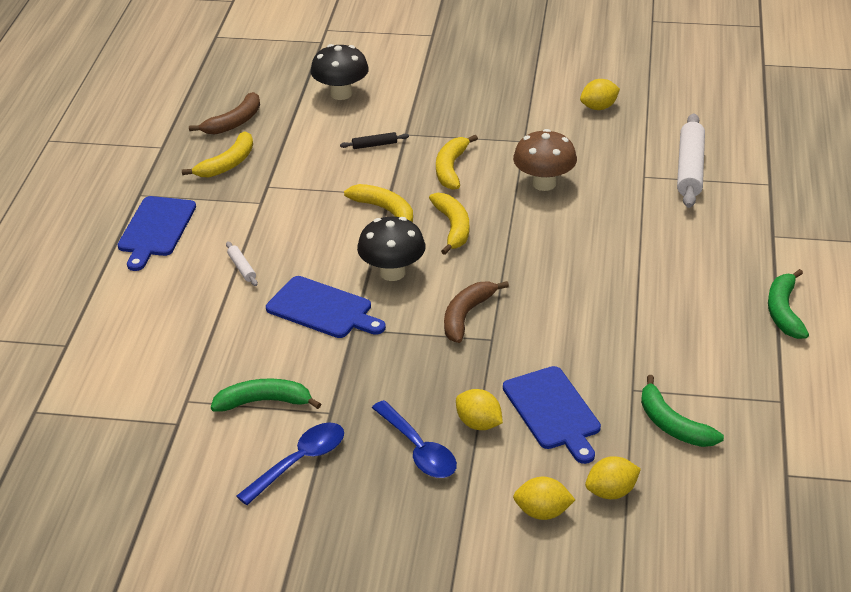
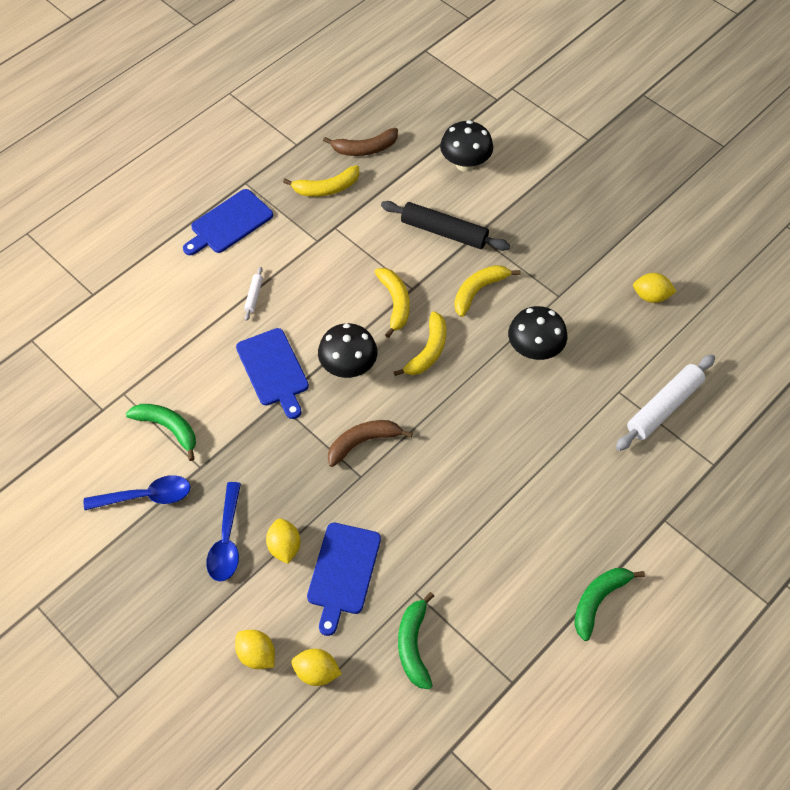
camera: 35 degrees right, 20 degrees up
black rolling pin [340,132,409,149] -> black rolling pin [381,201,510,251], size x2.18
brown mushroom [513,129,577,191] -> black mushroom [508,306,567,360]

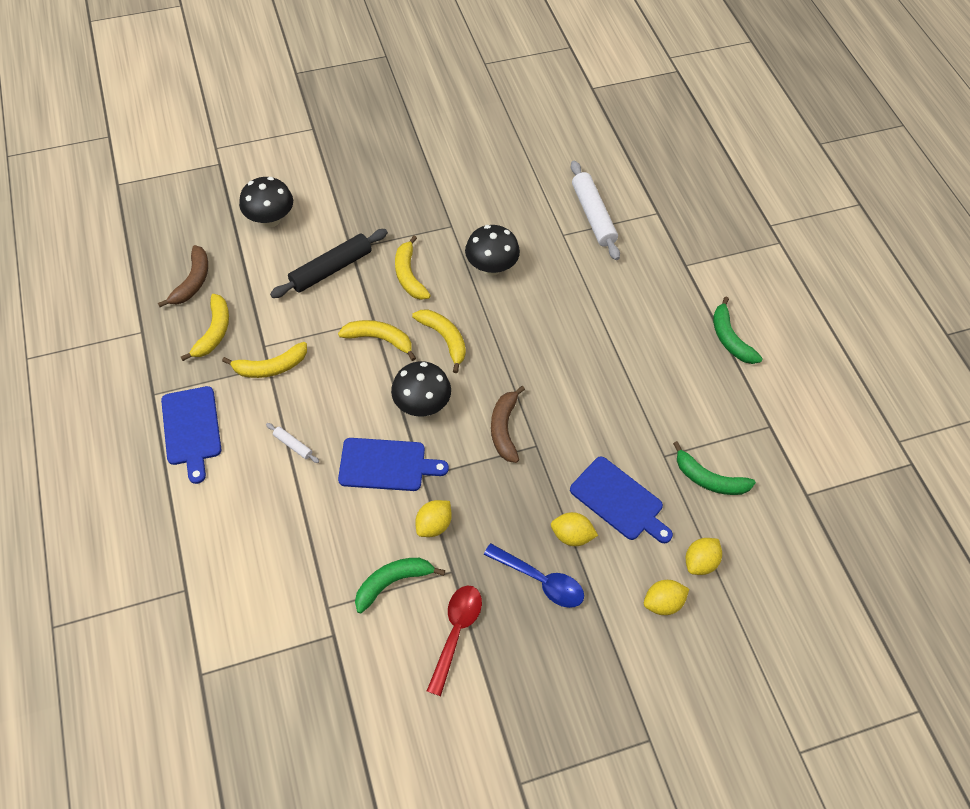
camera: 65 degrees left, 0 degrees up
blue spoon [84,475,191,510] -> red spoon [427,585,482,696]
yellow lemon [633,273,677,303] -> yellow lemon moved to [415,500,452,537]
none -> yellow banana [222,342,307,378]

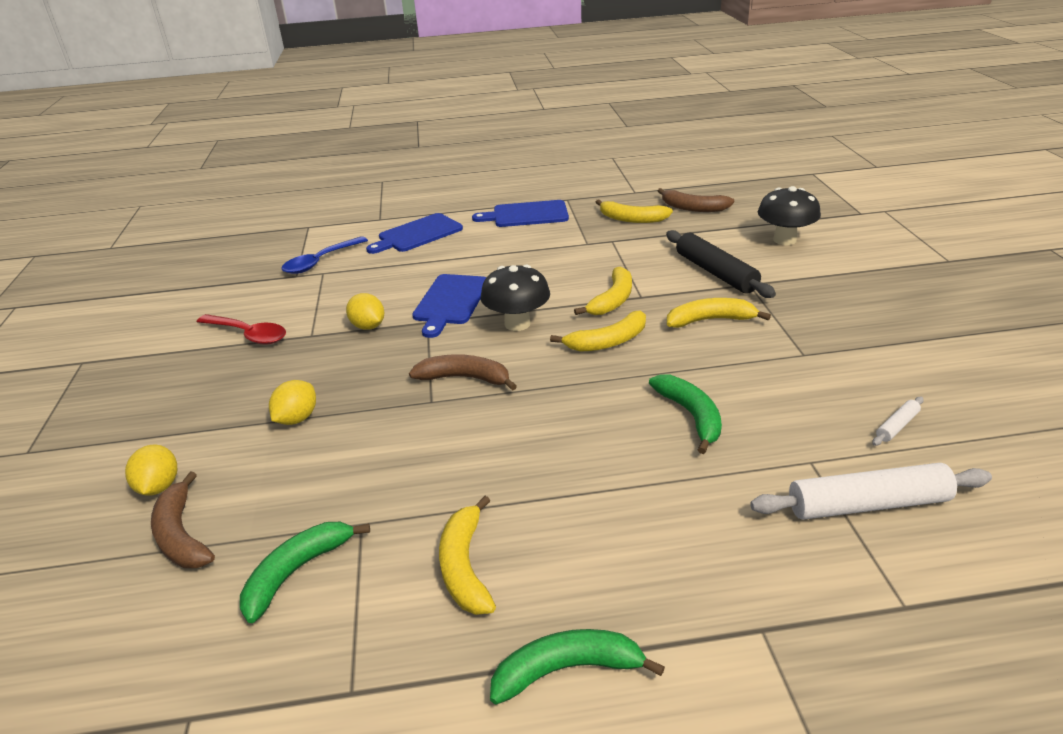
camera: 105 degrees right, 25 degrees down
yellow banana [222,342,307,378] -> yellow banana moved to [439,496,496,615]
white rolling pin [266,423,319,463] -> white rolling pin moved to [872,397,924,446]
green banana [355,558,445,613] -> green banana moved to [649,374,722,454]
black mushroom [465,225,520,276] -> none
blue spoon [484,543,584,608] -> blue spoon moved to [282,236,368,274]
blue cutting board [570,456,673,543] -> blue cutting board moved to [366,213,463,254]
yellow lemon [686,538,722,575] -> brown banana [151,472,215,568]

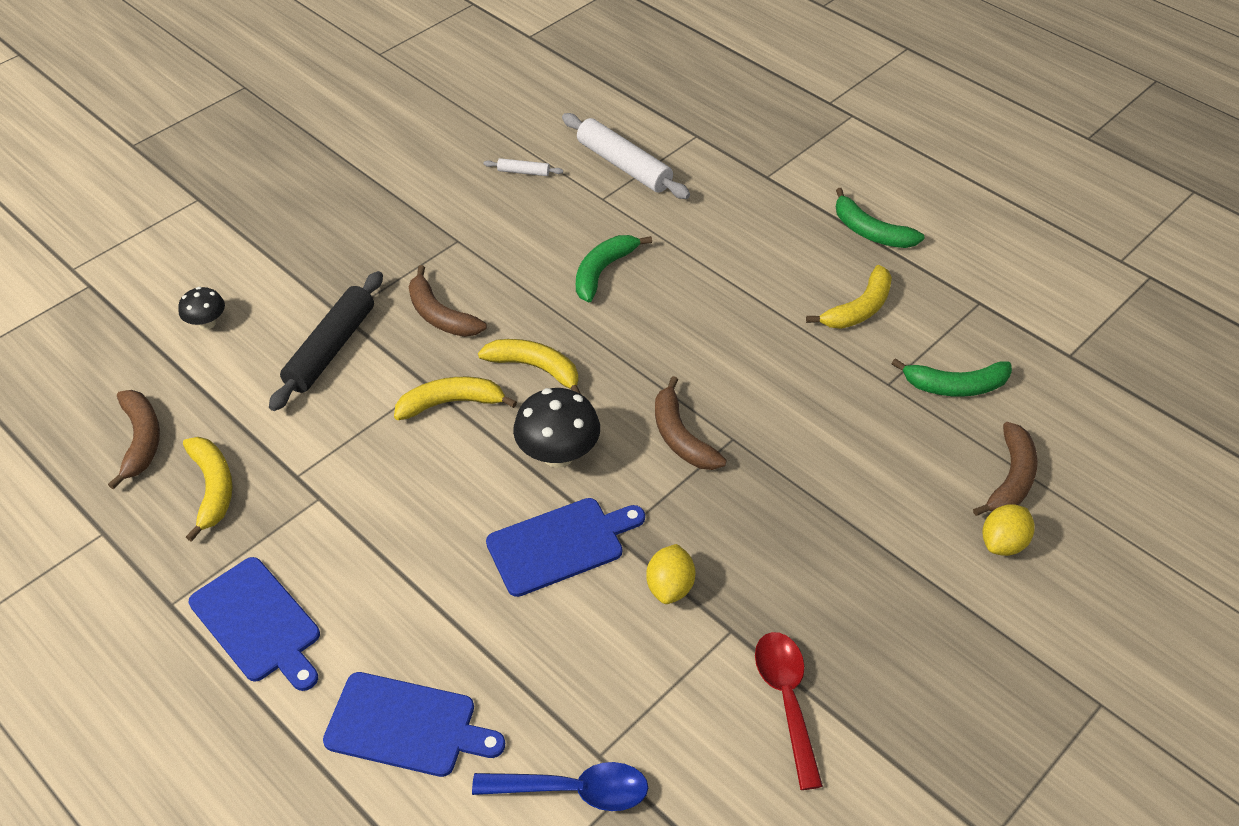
camera: 130 degrees left, 15 degrees up
yellow lemon [269,380,316,425] -> none
yellow banana [667,298,771,328] -> brown banana [409,265,487,337]
black mushroom [758,186,821,245] -> black mushroom [178,287,225,330], size x0.58

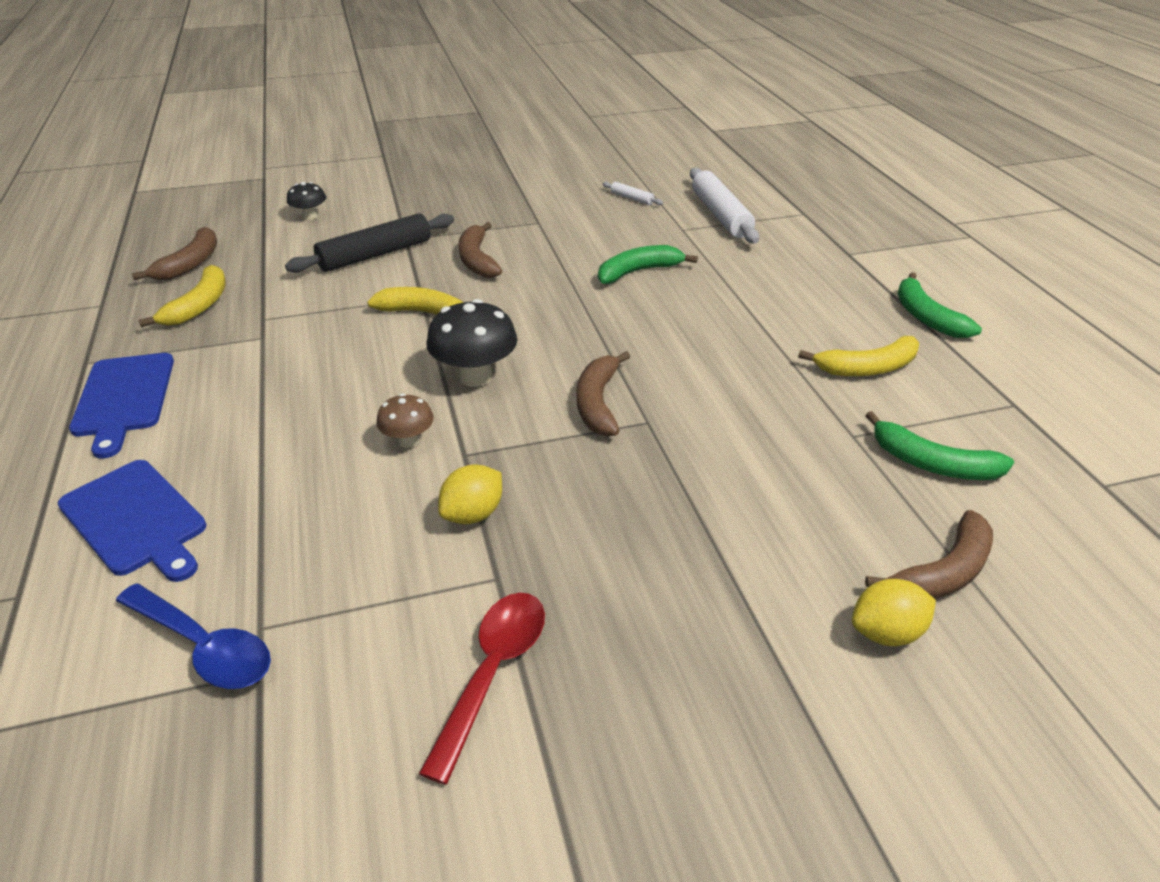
camera: 30 degrees right, 10 degrees down
yellow banana [478,339,581,394] -> none
blue cutting board [486,498,645,597] -> brown mushroom [376,394,434,448]

